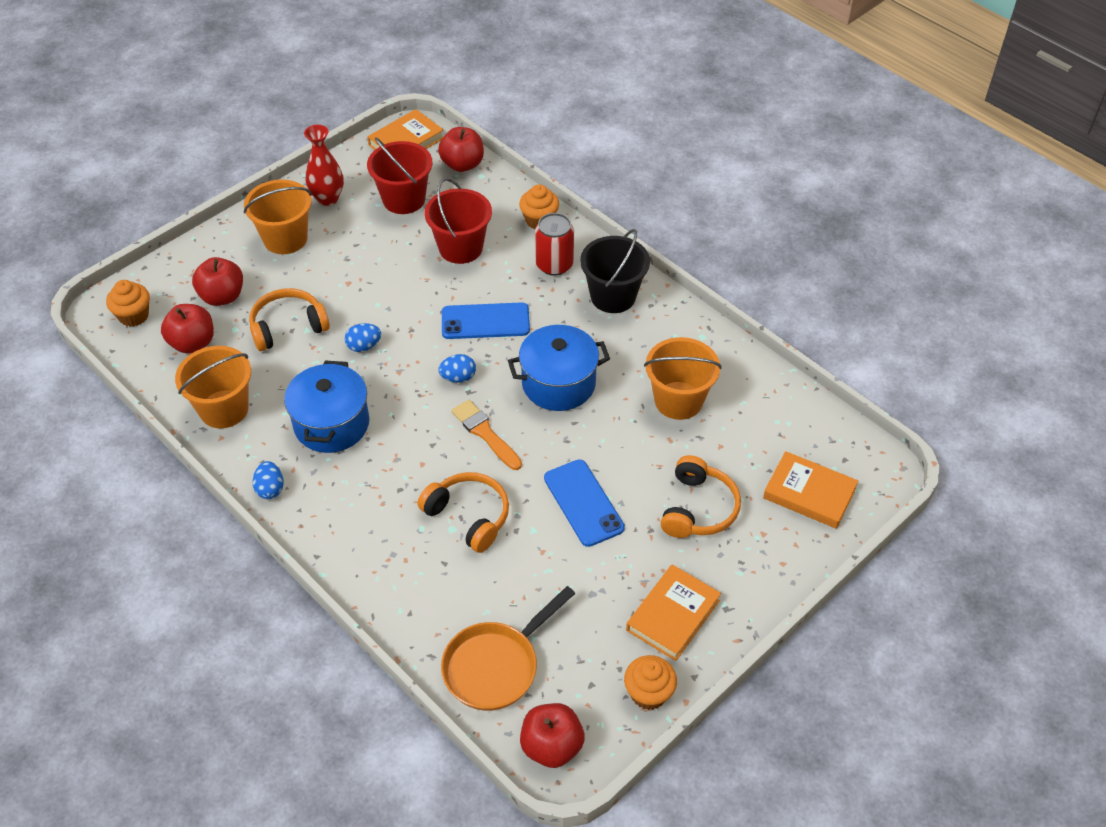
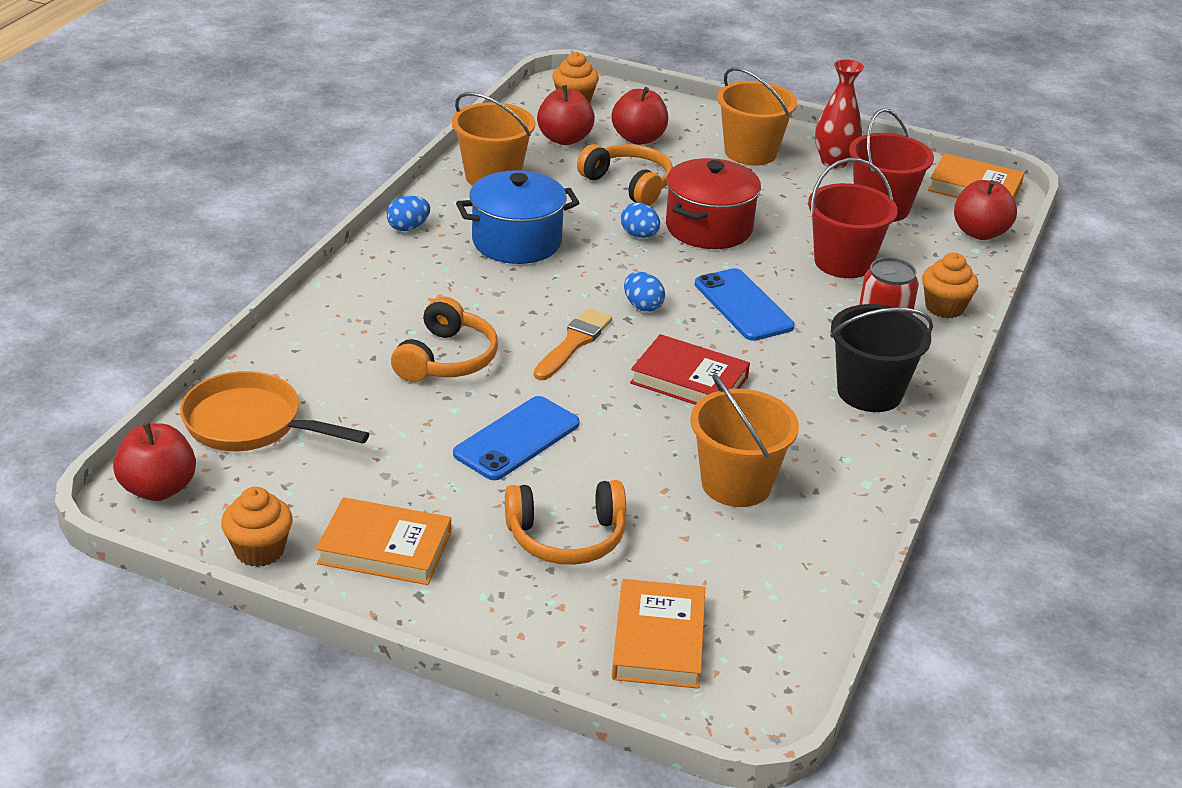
camera: 65 degrees right, 15 degrees down
blue pot [508,325,610,411] -> red book [630,334,750,405]
none -> red pot [666,158,761,249]

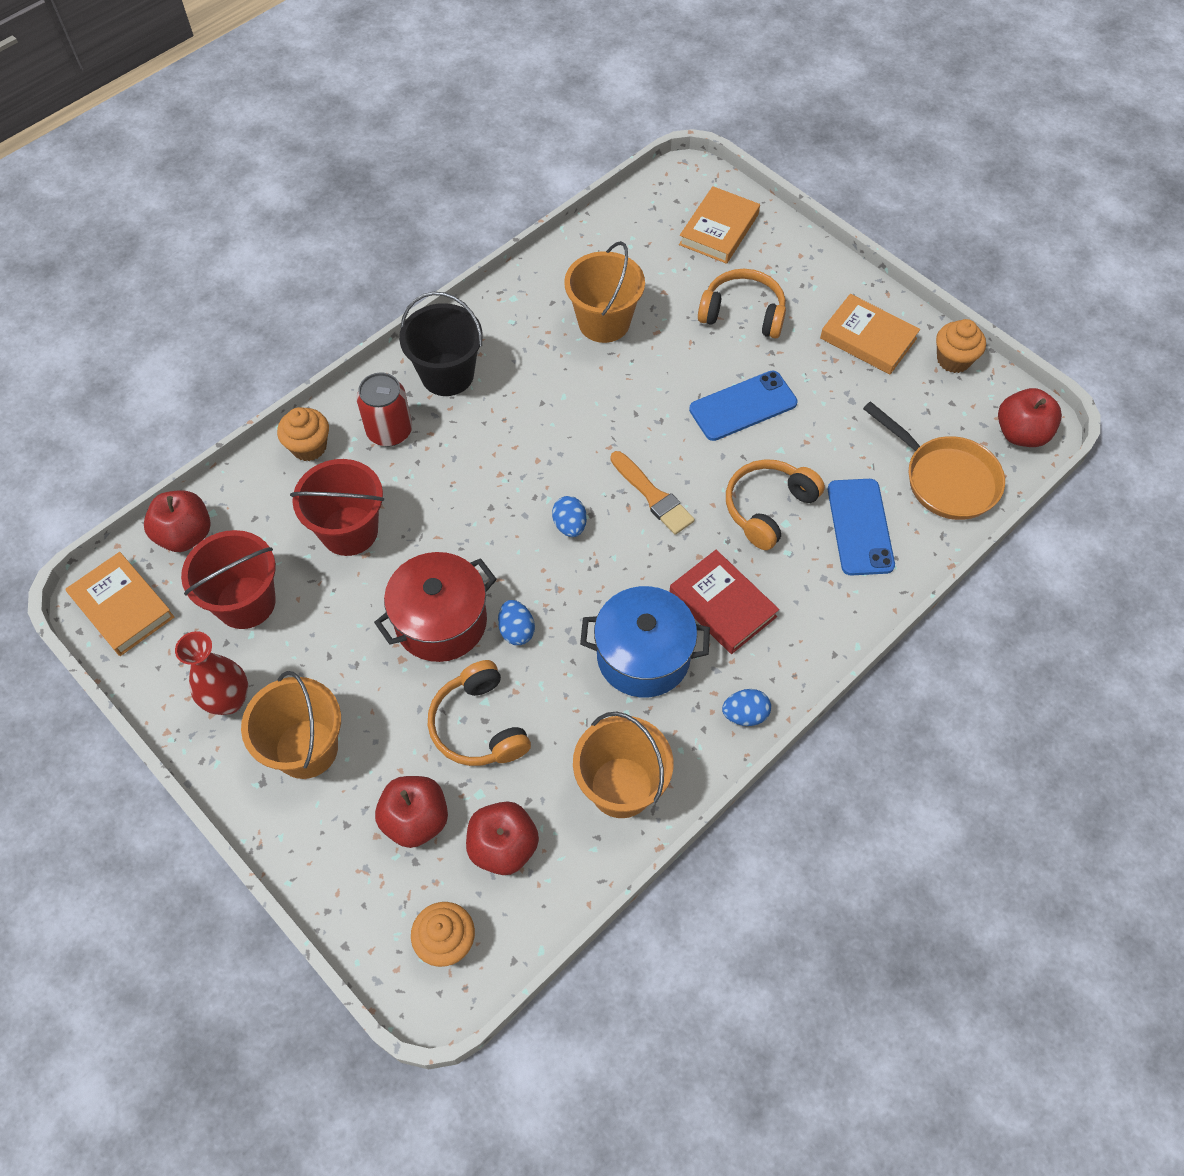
camera: 155 degrees left, 25 degrees up
orange brush [534,309,612,380] -> orange brush turned 90 degrees counterclockwise [610,451,695,535]
red book [630,334,750,405] -> red book moved to [669,550,779,654]
blue phone [695,268,795,341] -> blue phone moved to [828,479,895,576]

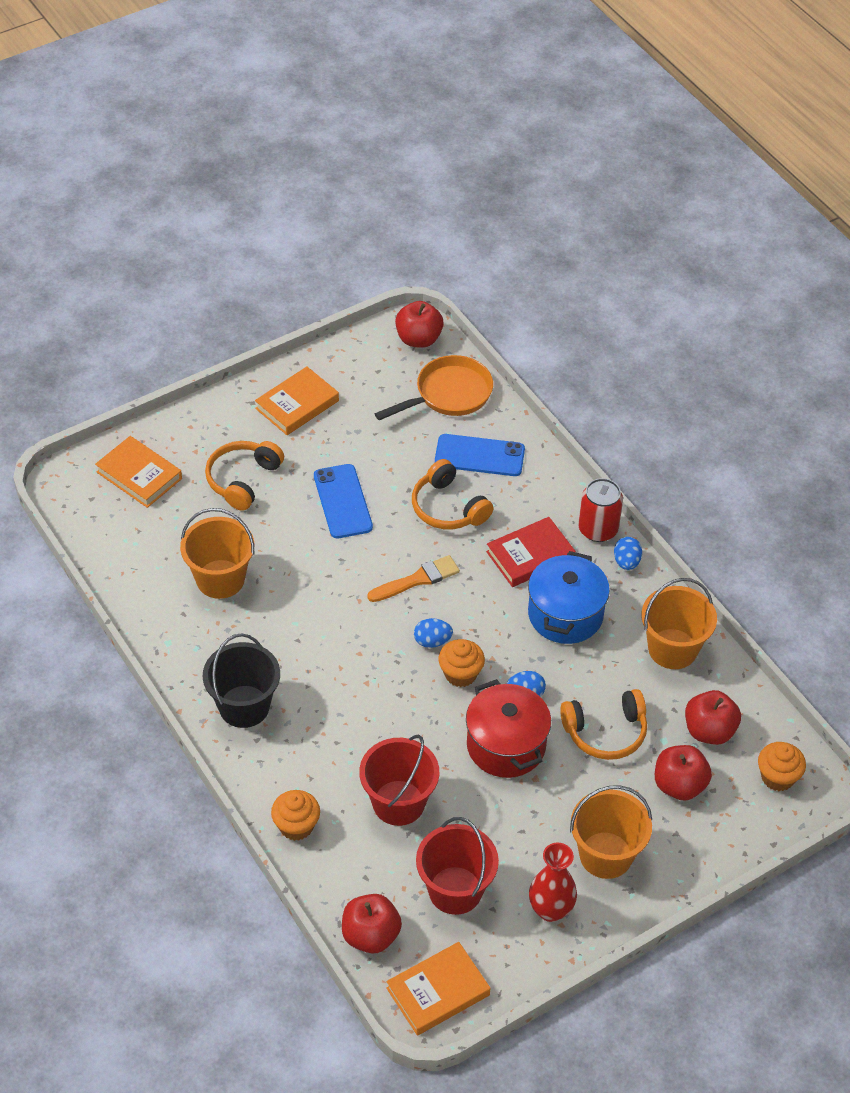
camera: 80 degrees left, 10 degrees down
red can [356,373,412,446] -> red can moved to [578,478,623,542]
orange cupcake [936,319,986,373] -> orange cupcake moved to [439,639,485,687]

